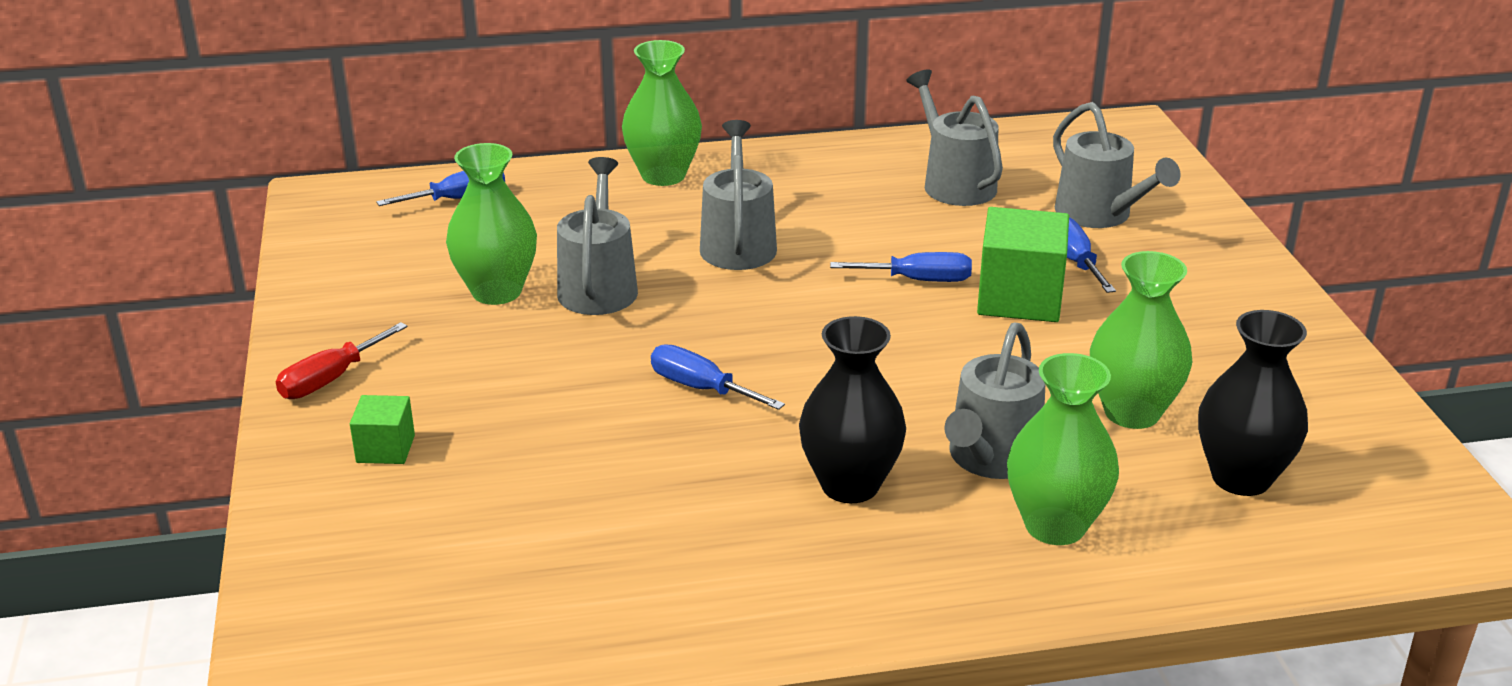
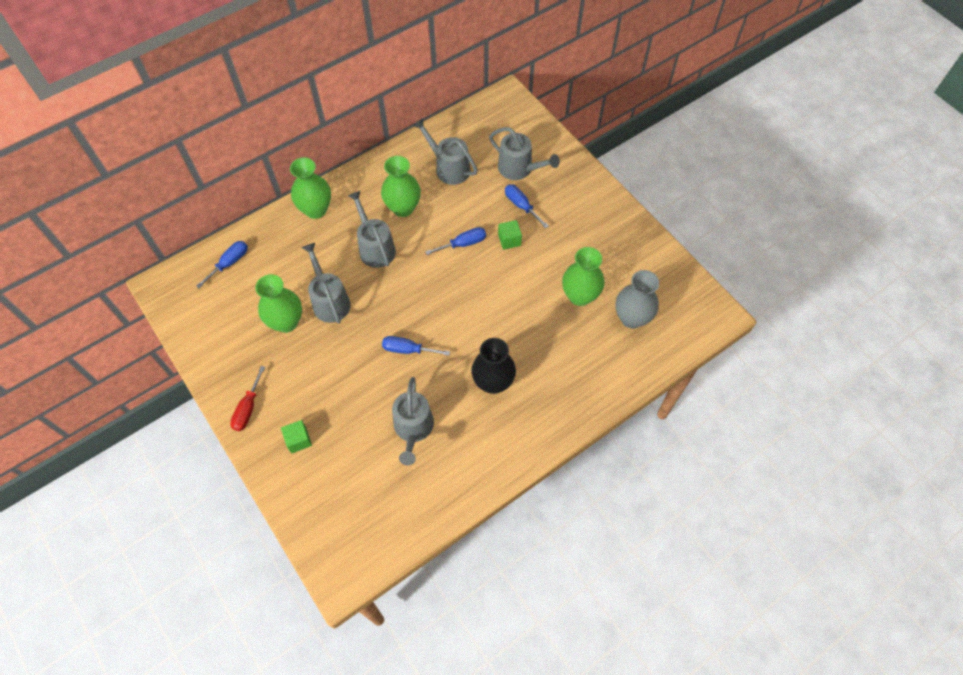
camera: 25 degrees left, 30 degrees up
grey watering can [944,323,1045,479] -> grey watering can moved to [392,377,434,466]
green cube [977,207,1069,322] -> green cube [498,220,522,250], size x0.54
green vase [1007,353,1119,545] -> green vase moved to [381,156,421,217]
black vase [1198,310,1308,496] -> grey vase [616,270,659,329]

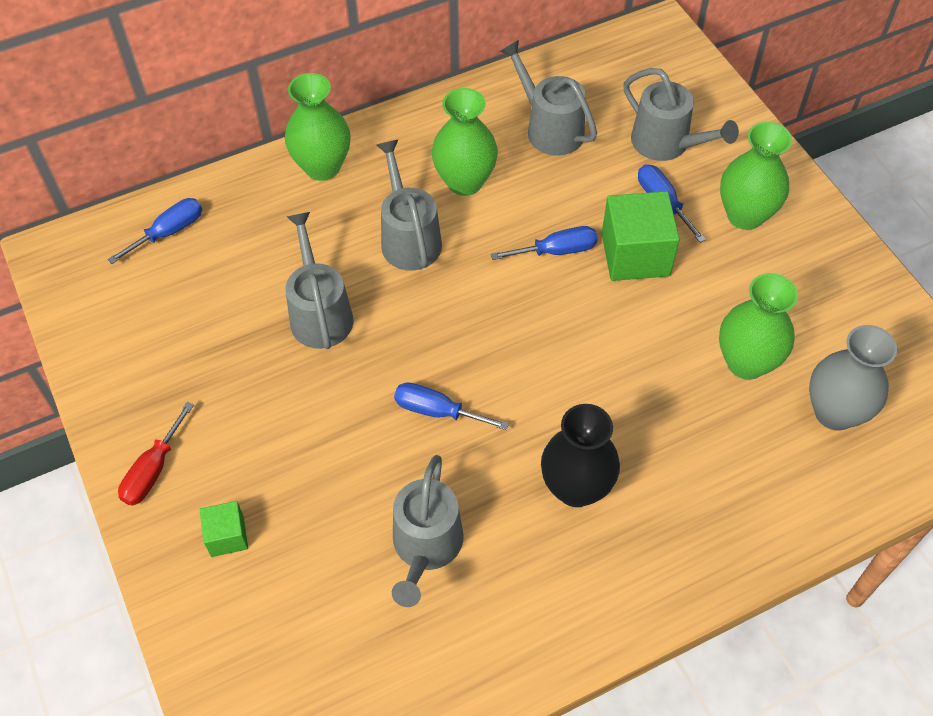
camera: 10 degrees right, 5 degrees down
green vase [255,274,302,333] -> green vase moved to [720,122,792,230]
green cube [498,220,522,250] -> green cube [602,191,680,281], size x1.87

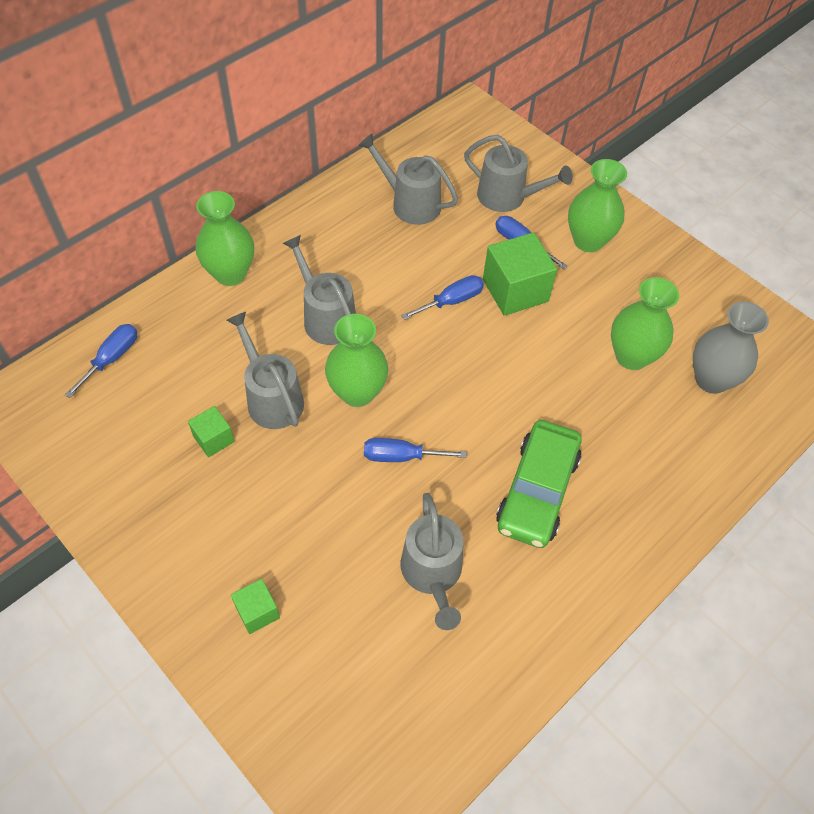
camera: 20 degrees left, 0 degrees up
red screwdriver [118,402,194,506] -> none
green vase [432,88,498,196] -> green vase moved to [325,314,388,407]
black vase [541,404,620,507] -> green car [496,420,582,548]
none -> green cube [188,406,235,457]

